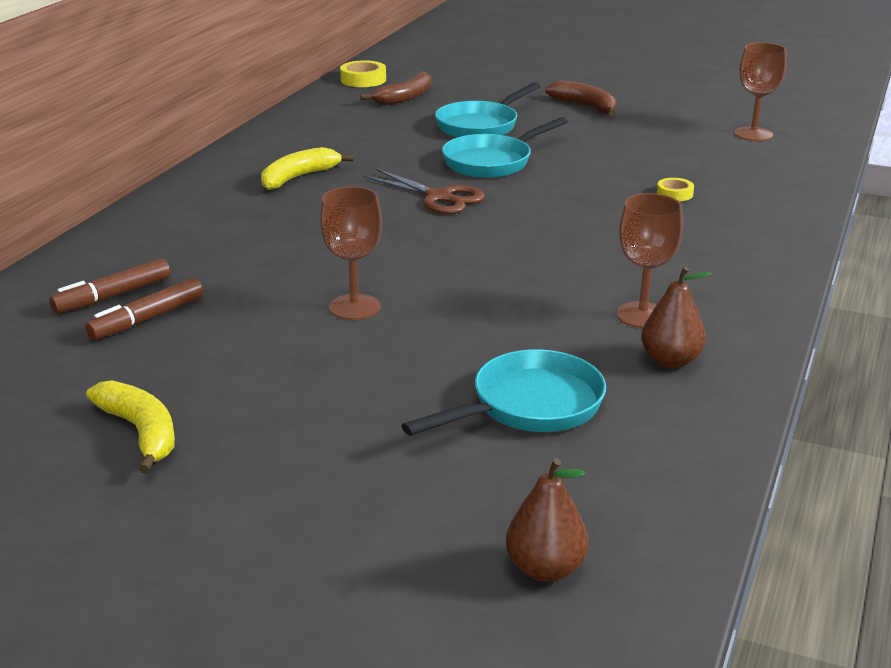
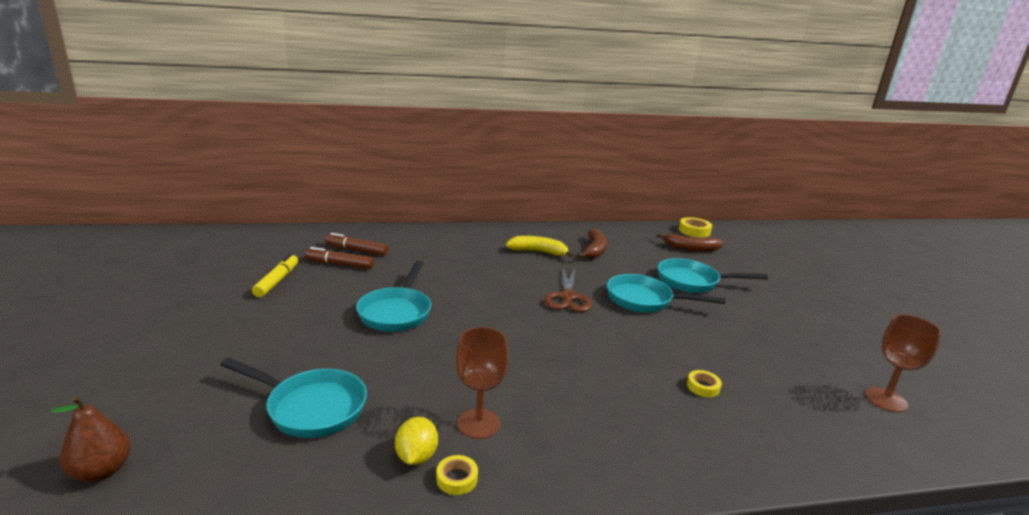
camera: 55 degrees right, 5 degrees down
yellow banana [86,380,175,473] -> none
brown goblet [320,187,382,320] -> turquoise pan [356,261,431,332]
brown banana [545,80,616,115] -> brown banana moved to [577,229,607,259]
brown pear [641,266,711,368] -> yellow lemon [395,417,438,465]
none -> yellow marker [252,254,298,297]
none -> yellow tape [436,455,478,495]

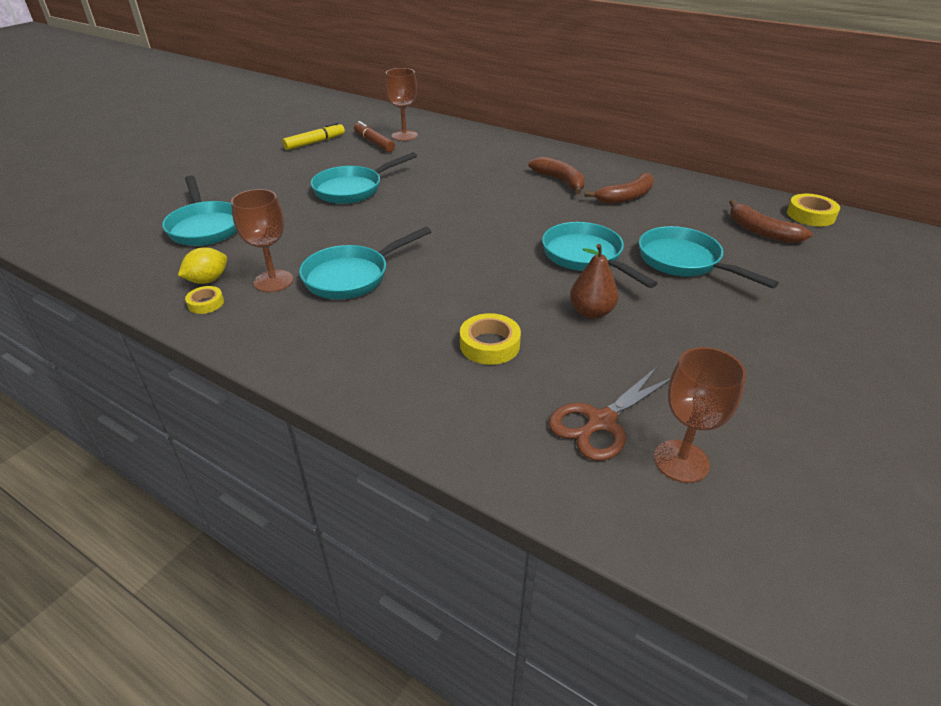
camera: 45 degrees right, 15 degrees up
brown pear [51,396,131,482] -> brown pear moved to [570,244,618,319]
brown marker [325,233,389,256] -> brown goblet [385,68,418,141]
yellow banana [506,236,574,258] -> brown banana [529,157,585,194]
brown scissors [545,269,592,312] -> brown scissors moved to [549,367,670,461]
yellow tape [687,370,722,397] -> yellow tape [460,313,521,365], size x1.61
none -> turquoise pan [299,227,431,299]

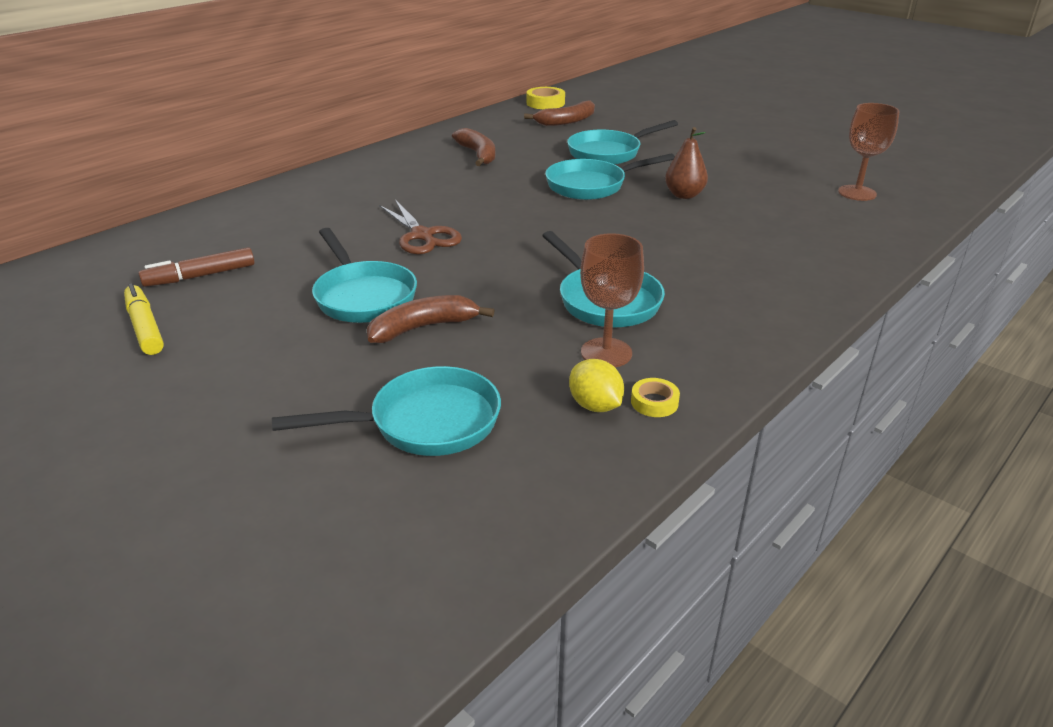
camera: 80 degrees left, 5 degrees down
brown goblet [385,68,418,141] -> none
yellow tape [460,313,521,365] -> none
brown banana [529,157,585,194] -> brown banana moved to [367,295,495,343]
brown scissors [549,367,670,461] -> brown scissors moved to [379,200,462,254]

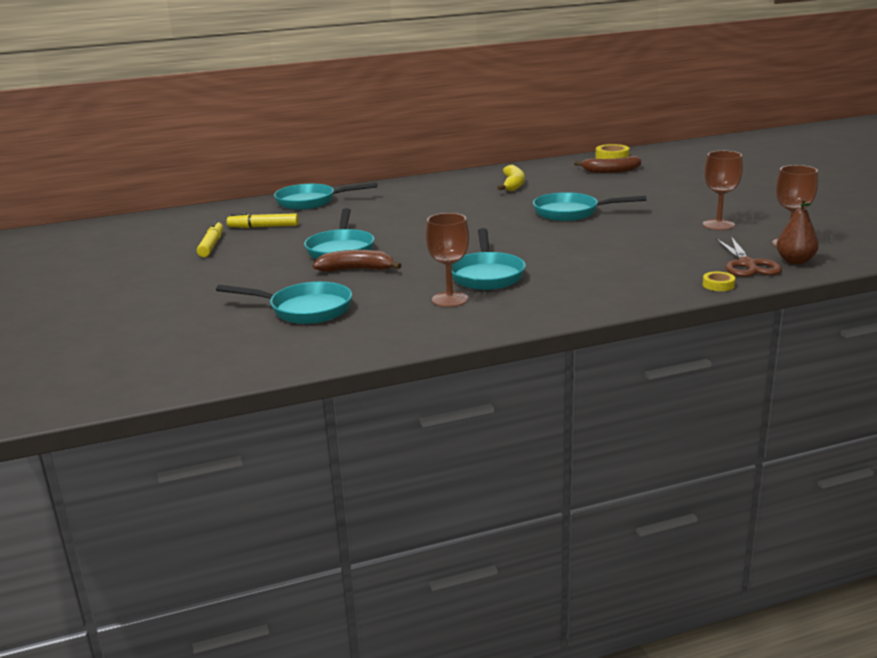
camera: 30 degrees right, 10 degrees down
brown marker [138,247,255,287] -> yellow marker [227,213,299,228]
brown scissors [379,200,462,254] -> brown scissors moved to [716,237,782,277]
brown banana [452,128,495,166] -> yellow banana [497,165,525,191]
turquoise pan [567,120,678,165] -> turquoise pan moved to [274,183,377,210]
yellow lemon [569,359,624,412] -> none
yellow tape [631,378,680,417] -> yellow tape moved to [703,272,735,291]
brown pear [665,127,708,199] -> brown pear moved to [776,199,819,264]
none -> brown goblet [703,151,743,230]

